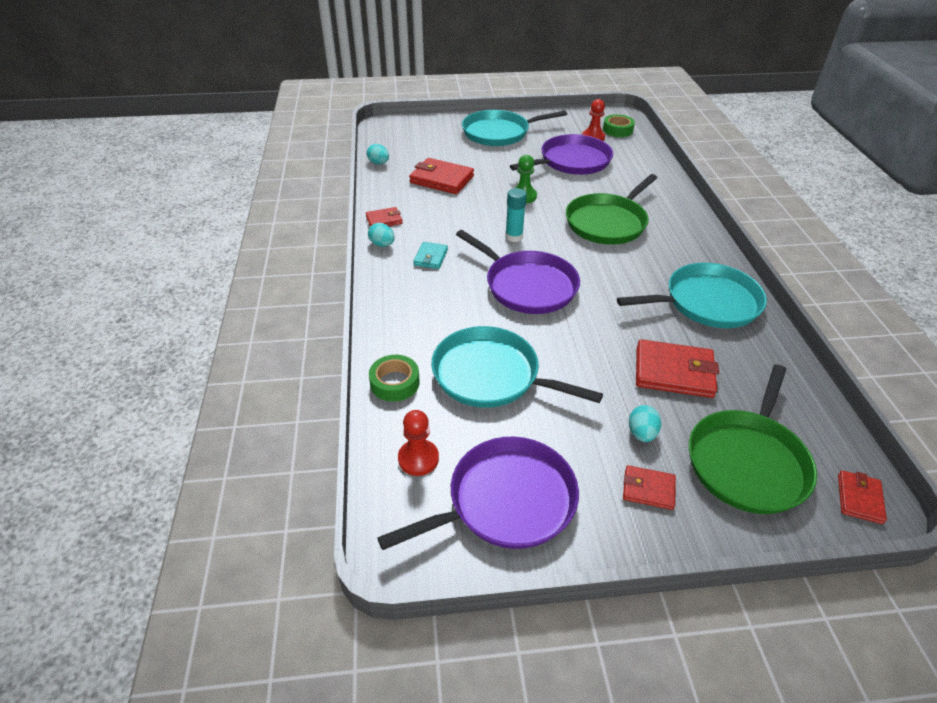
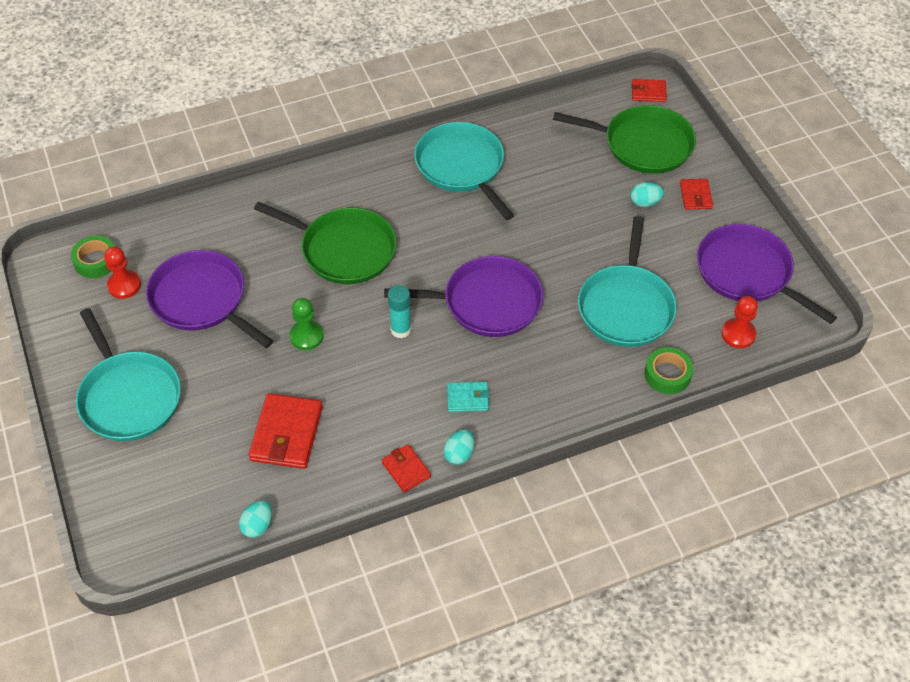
camera: 105 degrees left, 10 degrees up
purple pan [456,230,580,314] -> purple pan turned 60 degrees clockwise [384,256,543,337]
red wallet [636,339,719,398] -> none

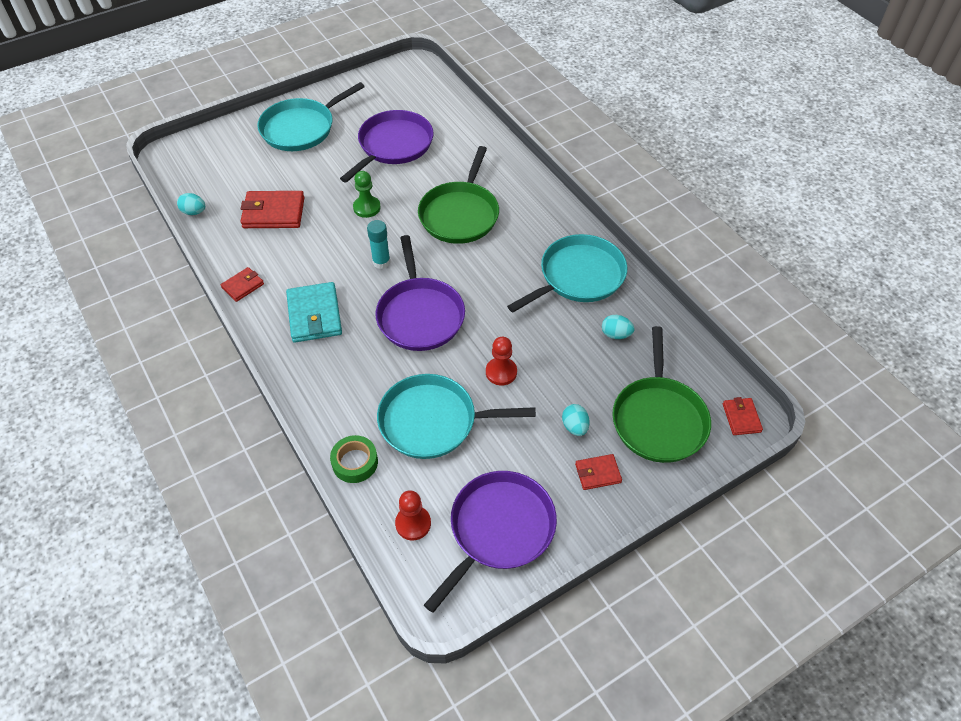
camera: 80 degrees right, 0 degrees up
green tape [71,236,115,278] -> none
red pawn [104,247,141,299] -> red pawn moved to [486,337,517,386]
turquoise egg [444,429,475,465] -> turquoise egg moved to [602,315,634,339]
turquoise wallet [447,382,490,412] -> turquoise wallet [286,282,342,343], size x1.80

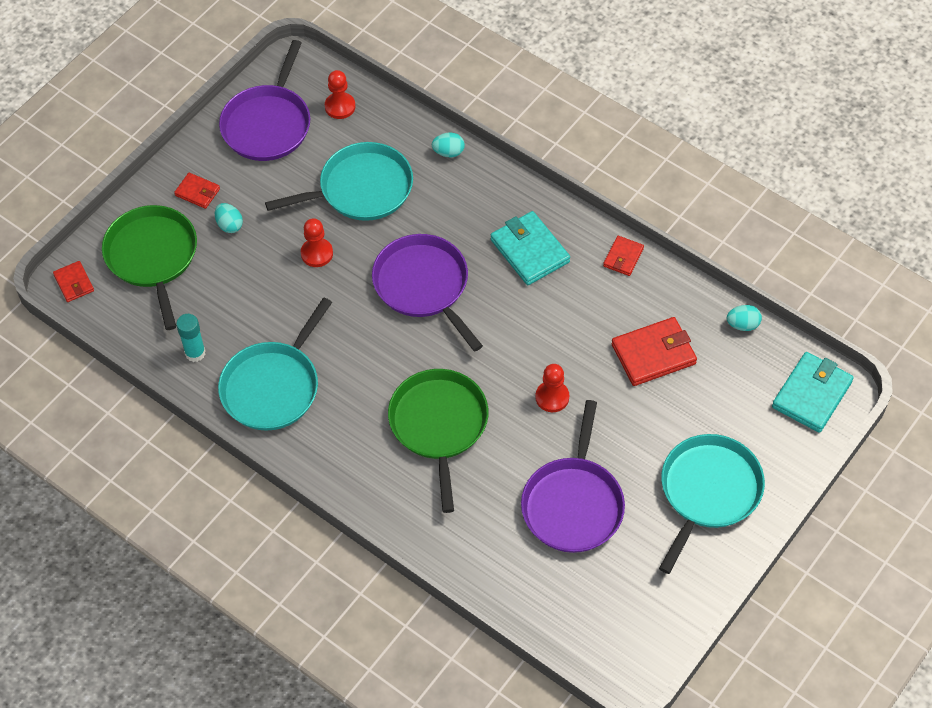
camera: 160 degrees right, 5 degrees up
green tape [330,435,378,483] -> none
green pawn [353,171,381,218] -> red pawn [535,364,569,412]
turquoise glue stick [367,220,390,269] -> turquoise glue stick moved to [176,314,206,362]
red wallet [575,454,622,490] -> red wallet turned 60 degrees clockwise [174,173,220,209]
turquoise egg [602,315,634,339] -> turquoise egg moved to [432,133,465,157]
none -> turquoise wallet [772,352,854,433]

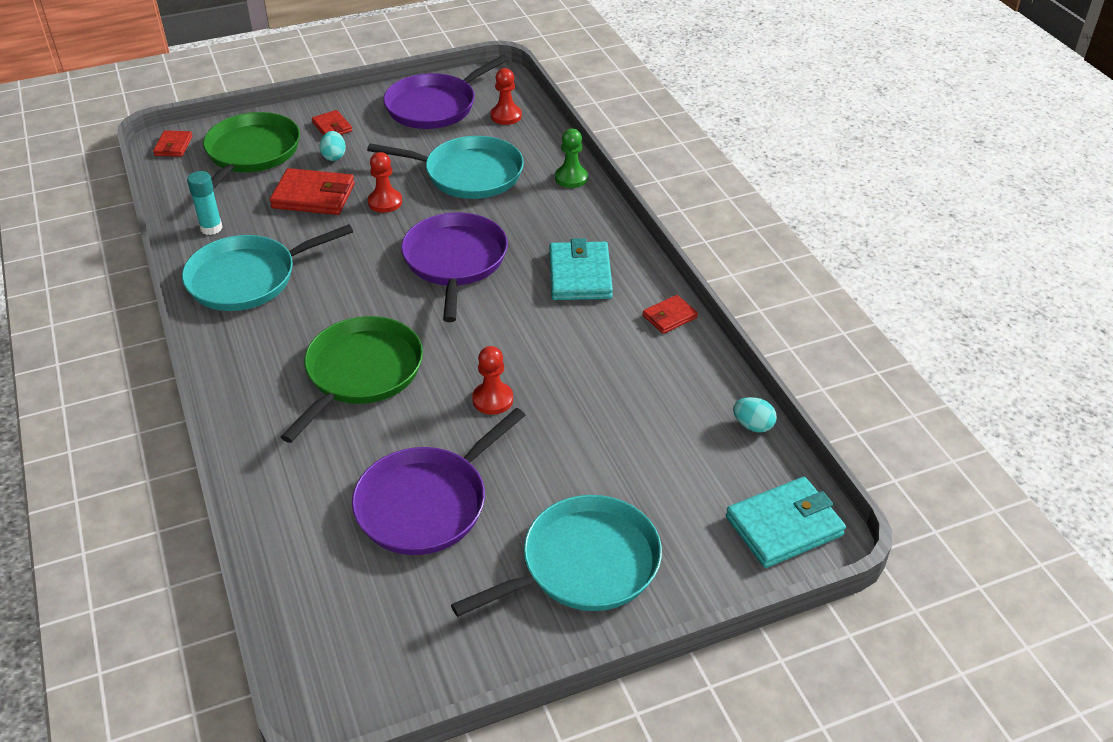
camera: 30 degrees right, 15 degrees down
turquoise egg [432,133,465,157] -> green pawn [555,129,588,188]
red wallet [611,317,697,386] -> red wallet moved to [270,168,355,215]

